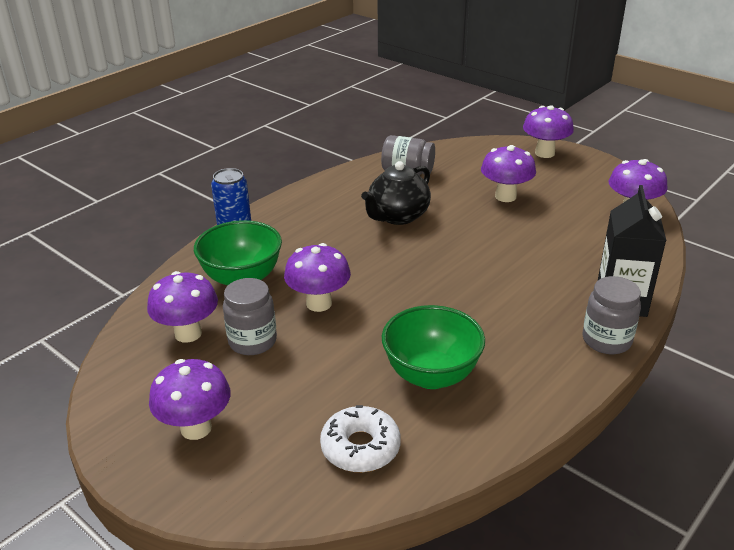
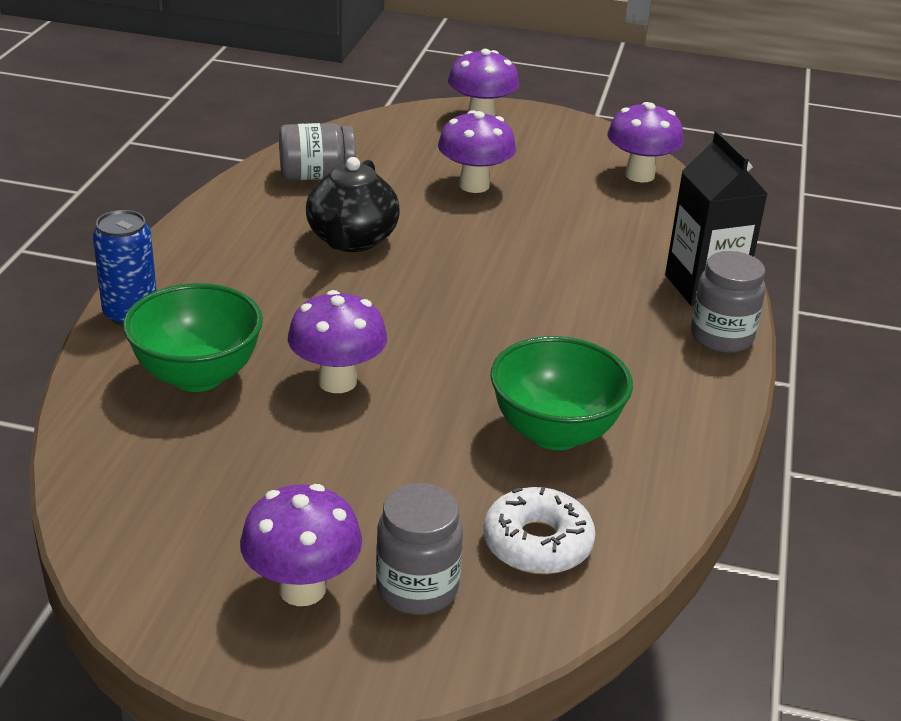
camera: 30 degrees left, 0 degrees up
purple mushroom [147,271,218,343] -> none
grey jar [223,278,277,355] -> grey jar moved to [376,483,463,615]

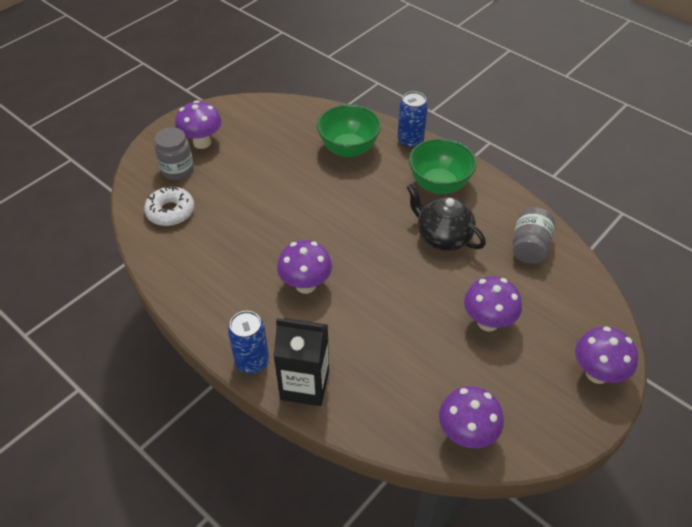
camera: 120 degrees right, 15 degrees up
purple mushroom [288,290,387,393] -> purple mushroom moved to [277,240,332,294]
green bowl [491,336,633,450] -> green bowl moved to [409,138,476,194]
grey jar [691,251,765,353] -> blue can [228,311,269,374]

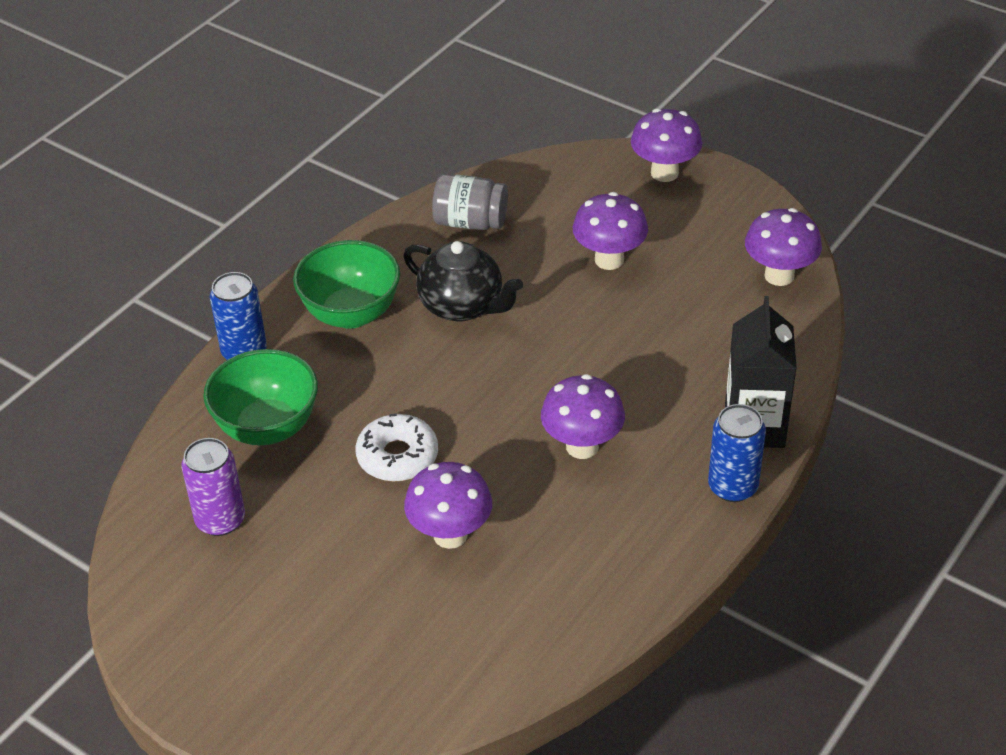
camera: 95 degrees left, 5 degrees down
white donut [144,186,194,226] -> white donut moved to [356,413,438,481]
grey jar [155,127,194,180] -> none
purple mushroom [175,100,222,149] -> purple mushroom moved to [404,462,492,549]
black teapot [406,183,486,251] -> black teapot turned 90 degrees counterclockwise [404,241,523,321]
none -> purple can [181,438,245,536]

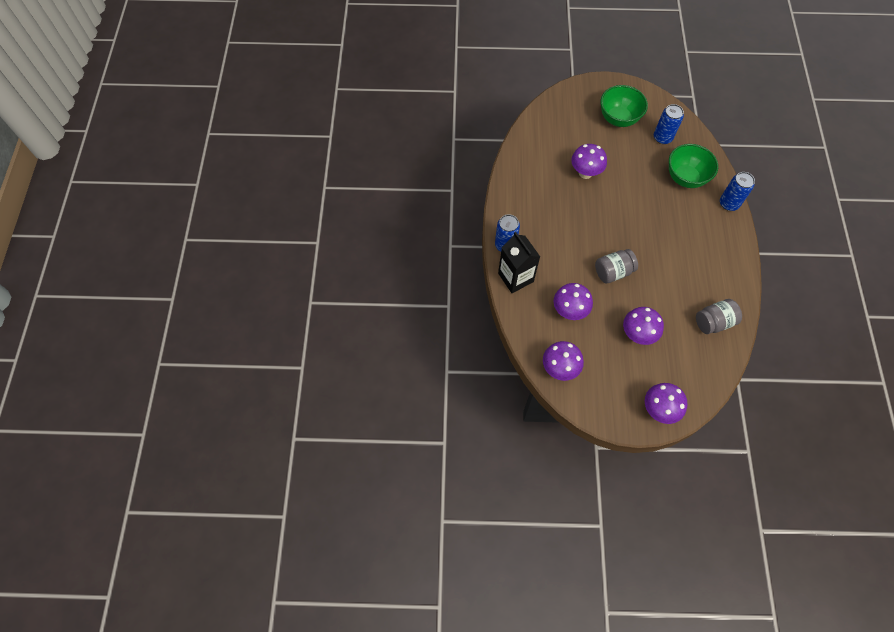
camera: 145 degrees right, 20 degrees up
purple can [181,438,245,536] -> blue can [654,104,684,144]
green bowl [293,240,400,329] -> green bowl moved to [600,85,648,127]
white donut [356,413,438,481] -> none
black teapot [404,241,523,321] -> none
purple mushroom [541,374,625,459] -> purple mushroom moved to [553,283,593,320]
none -> grey jar [595,249,638,283]

